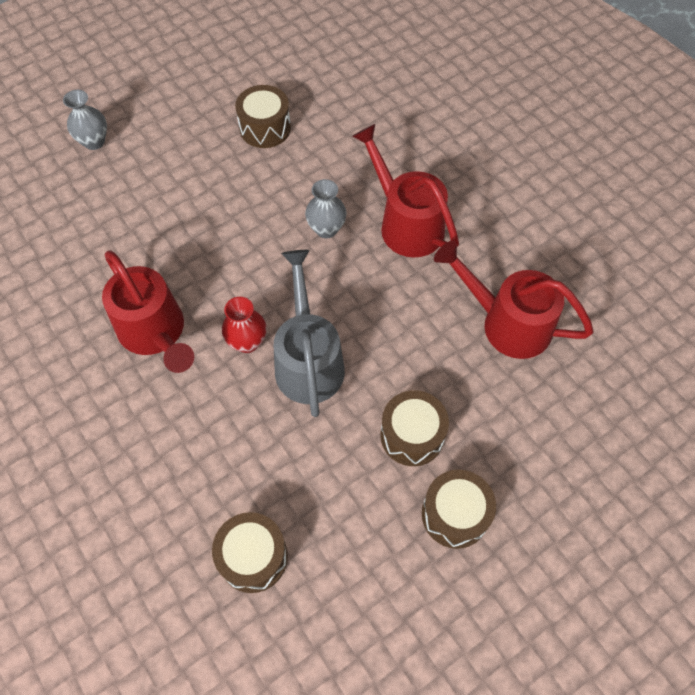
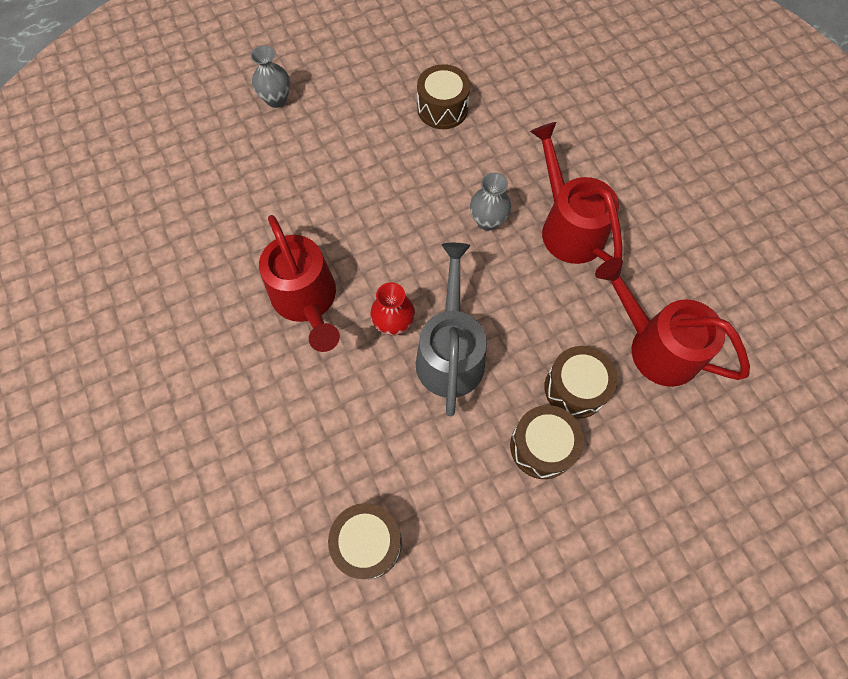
camera: 10 degrees right, 5 degrees up
brown drum [422,470,496,549] -> brown drum moved to [544,346,618,419]

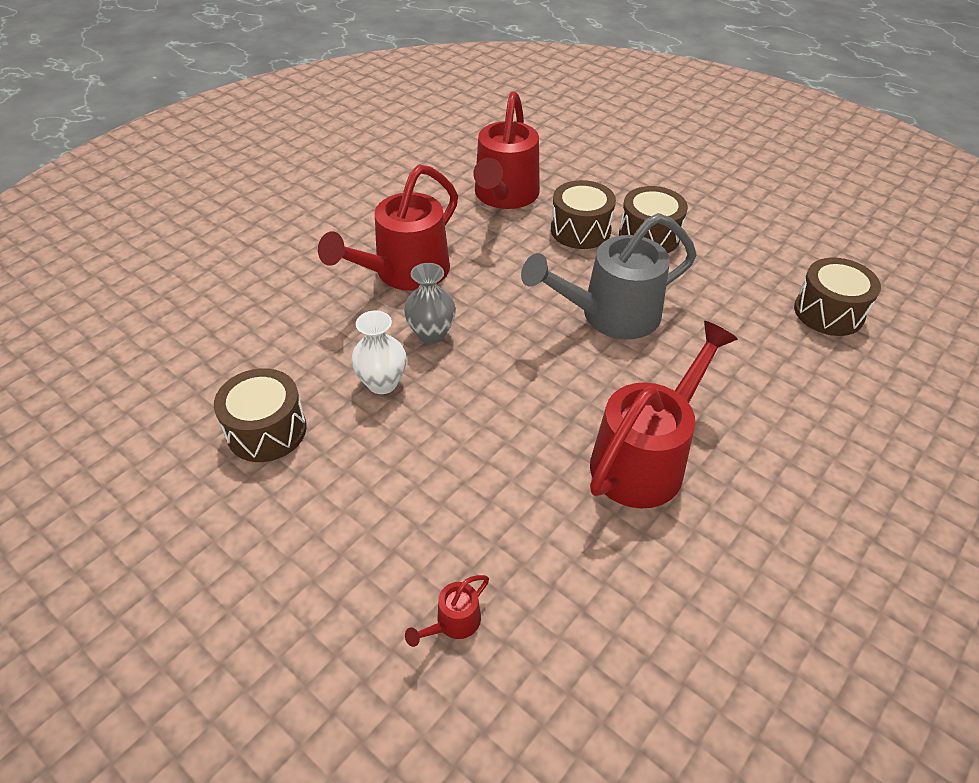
camera: 115 degrees left, 20 degrees down
grey vase [250,45,290,108] -> none
red vase [370,282,415,336] -> none
none -> white vase [351,311,407,394]
none -> red watering can [405,575,489,647]

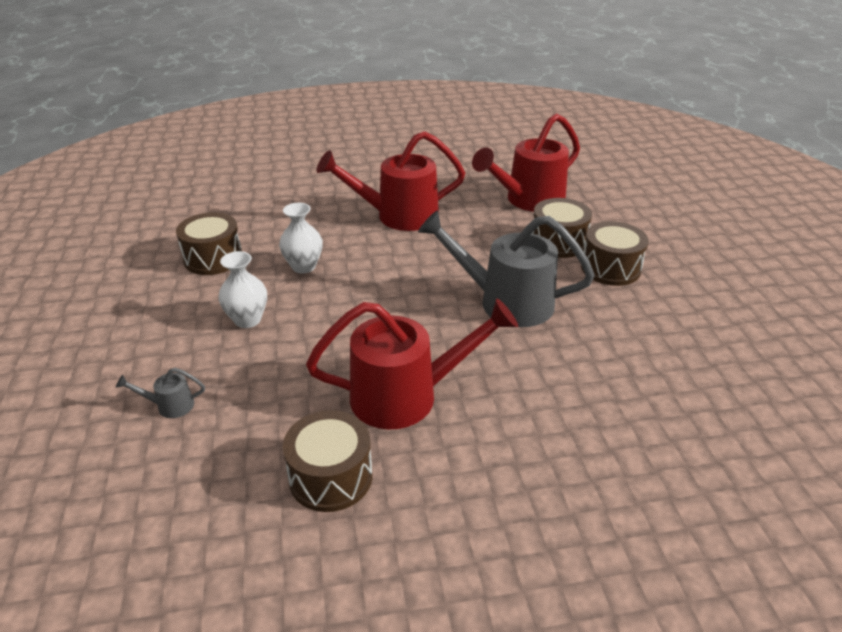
camera: 40 degrees right, 10 degrees down
grey vase [404,263,456,344] -> none
red watering can [405,575,489,647] -> grey watering can [116,368,205,418]
brown drum [794,258,881,336] -> brown drum moved to [283,410,372,512]
none -> white vase [218,251,267,328]

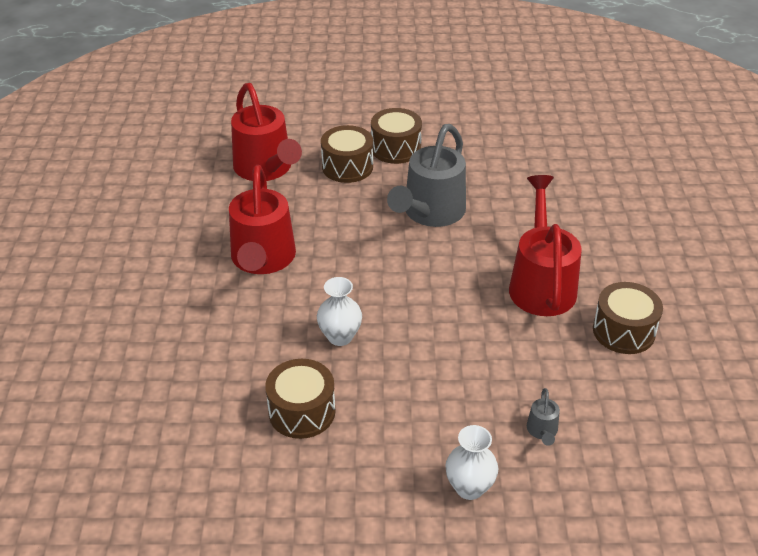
camera: 80 degrees left, 5 degrees up
white vase [218,251,267,328] -> white vase moved to [445,425,499,500]

